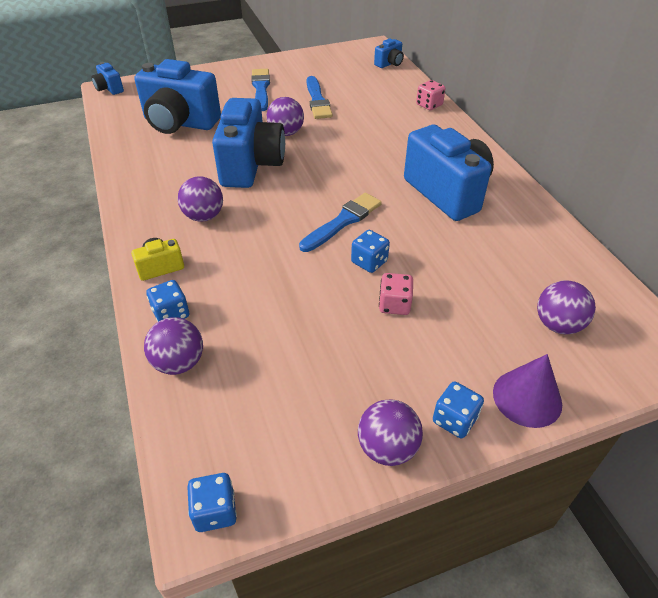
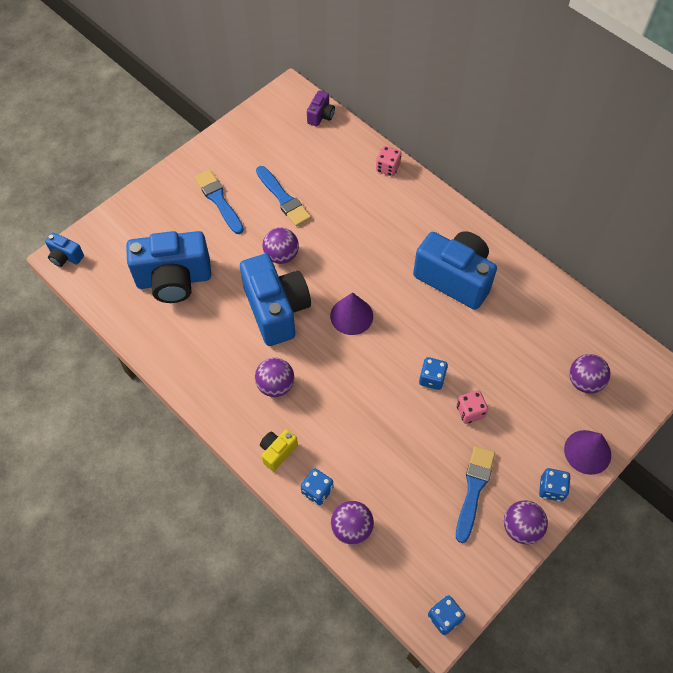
camera: 25 degrees left, 15 degrees up
blue brush [299,193,382,252] -> blue brush moved to [456,446,495,543]
blue camera [374,38,404,68] -> purple camera [307,90,335,127]
none -> purple cone [330,292,373,335]

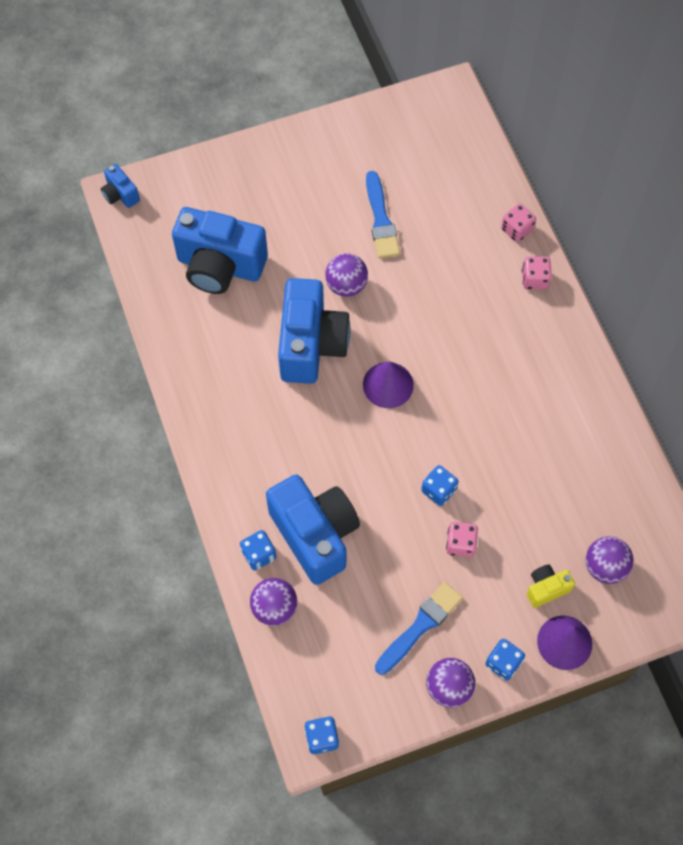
camera: 25 degrees right, 5 degrees up
blue brush [195,170,244,234] -> none
purple ball [255,358,294,397] -> none
yellow camera [260,429,298,471] -> yellow camera moved to [527,565,575,608]
purple camera [307,90,335,127] -> none
blue camera [413,231,497,310] -> blue camera moved to [266,475,360,585]
none -> pink dice [522,257,552,289]

